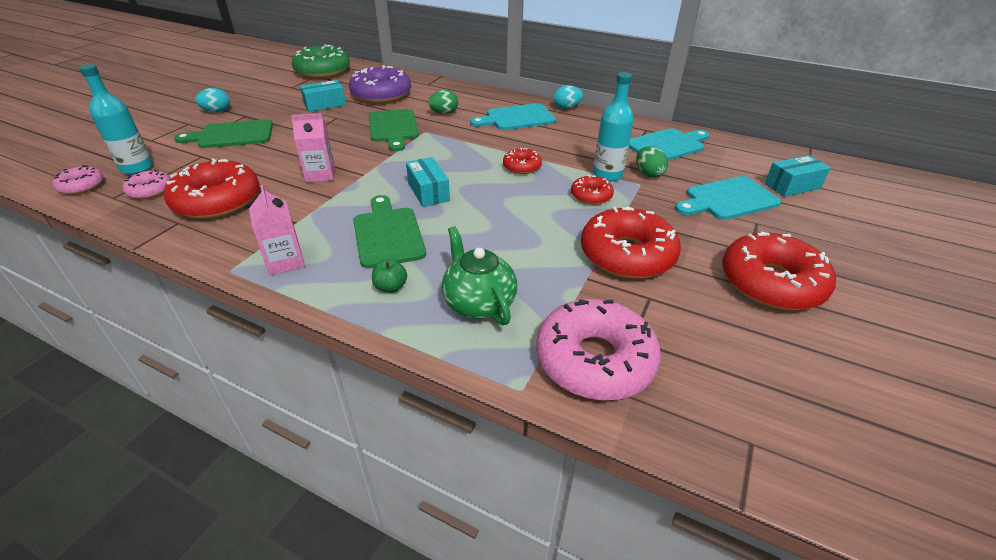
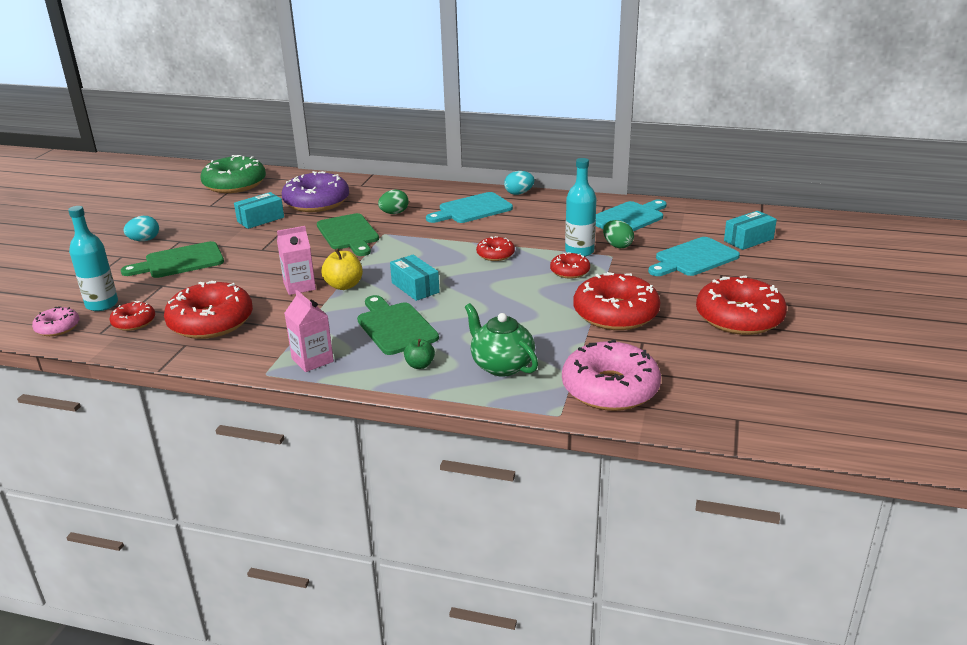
camera: 10 degrees left, 10 degrees down
pink donut [123,169,170,199] -> red donut [110,301,155,331]
none -> yellow apple [321,248,363,290]

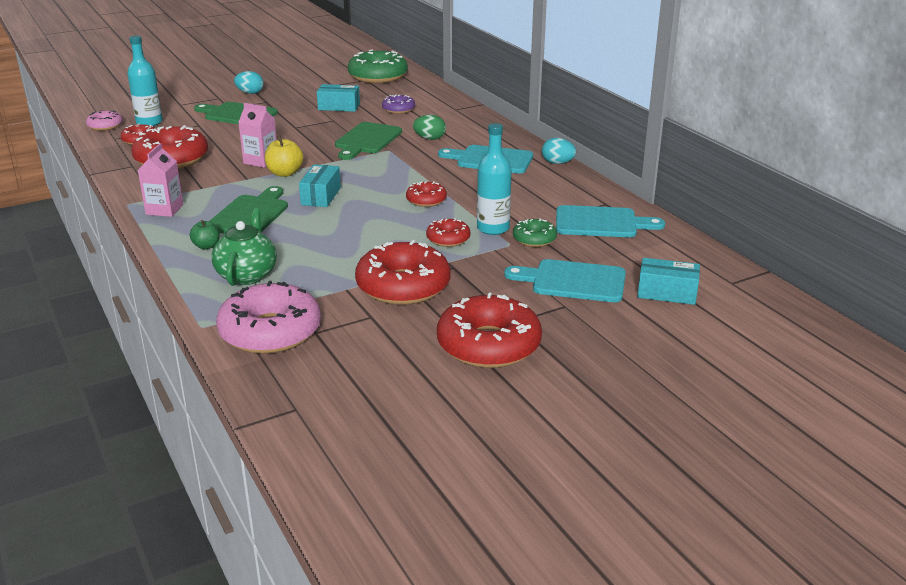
camera: 45 degrees right, 0 degrees up
purple donut [282,171,349,212] -> purple donut [382,95,415,114], size x0.51
green egg [603,220,634,248] -> green donut [513,218,557,247]

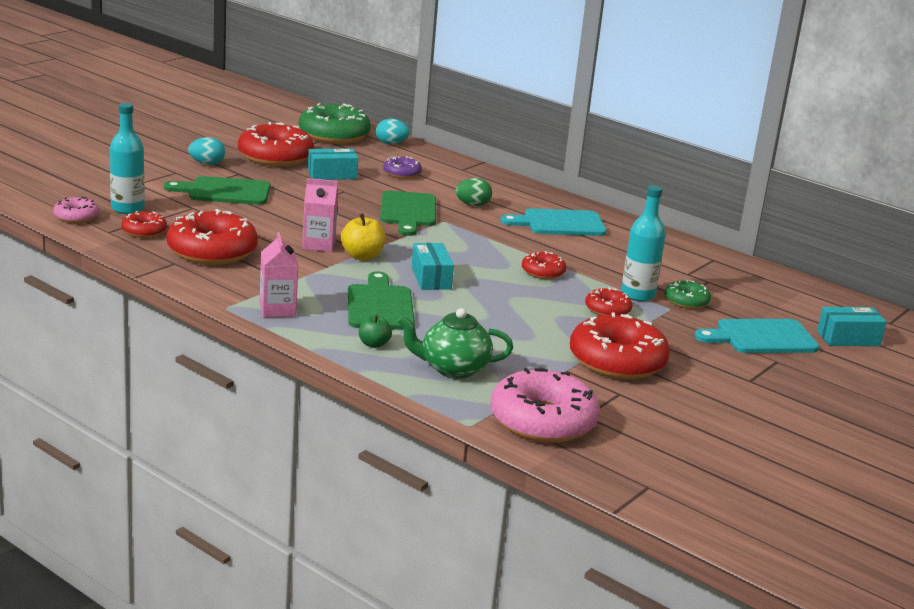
camera: 25 degrees left, 5 degrees down
green teapot [212,208,277,286] -> green teapot turned 75 degrees counterclockwise [397,308,513,379]
red donut [437,293,542,368] -> red donut moved to [238,122,314,166]
turquoise egg [542,138,576,164] -> turquoise egg moved to [376,119,410,144]
turquoise cutting board [556,205,665,237] -> none

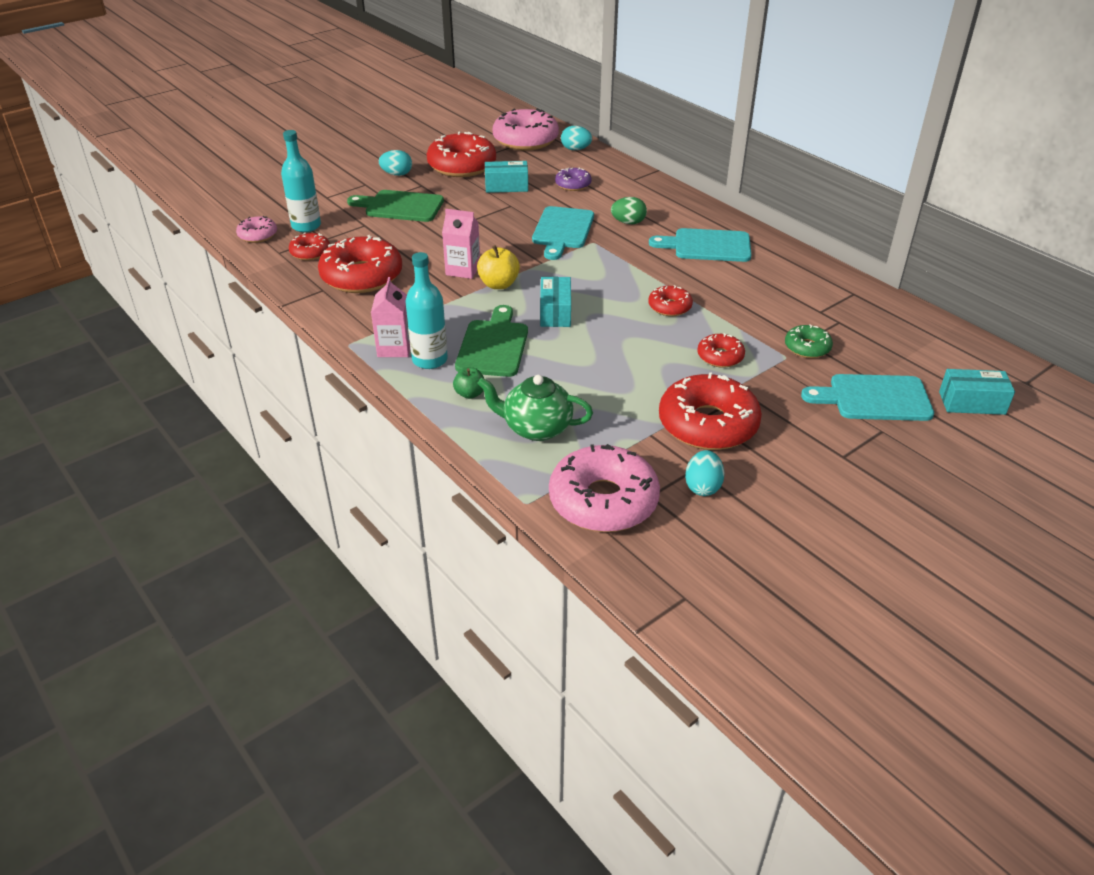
camera: 15 degrees right, 15 degrees up
green donut [299,103,371,144] -> pink donut [493,108,559,150]
green cutting board [380,191,436,236] -> turquoise cutting board [532,206,594,260]
turquoise bottle [621,185,666,301] -> turquoise bottle moved to [405,252,448,369]
none -> turquoise egg [685,450,725,496]

